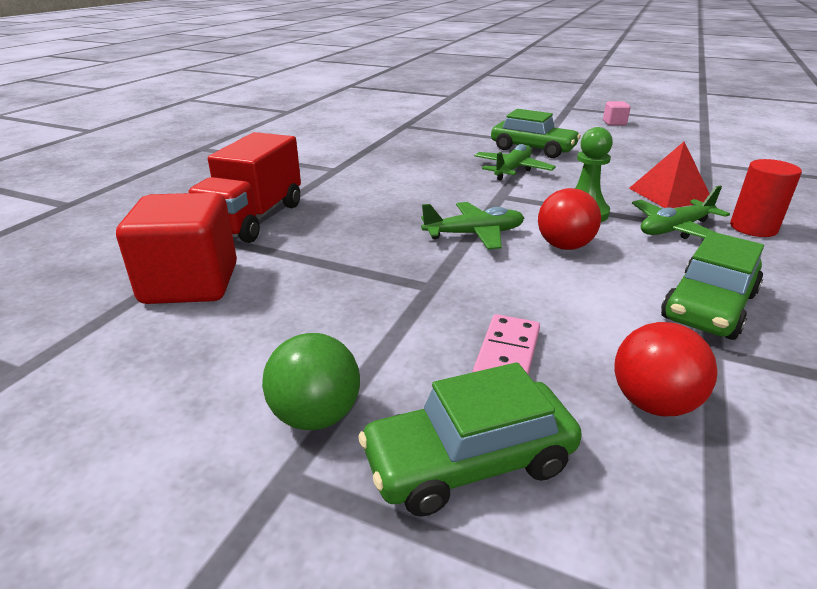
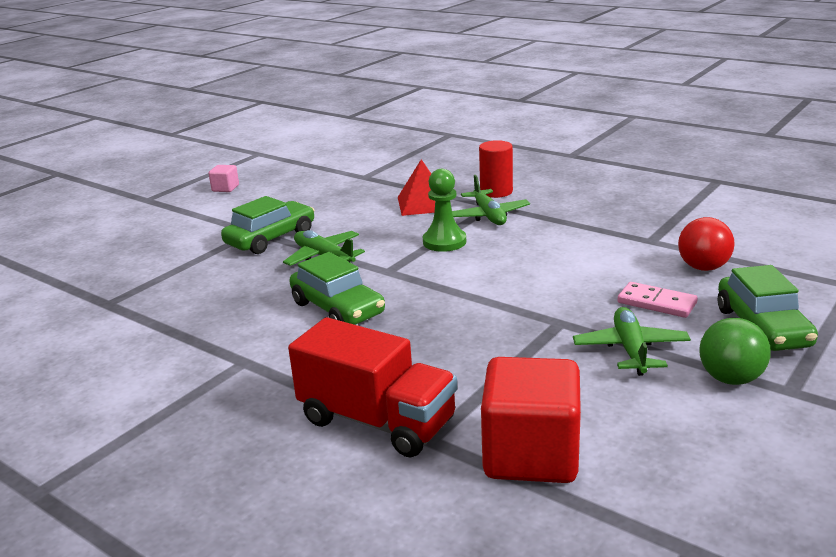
camera: 75 degrees left, 5 degrees down
green plane [421,202,524,250] -> green plane moved to [573,307,691,376]
red ball [538,188,601,250] -> none
green car [661,231,764,340] -> green car moved to [289,252,385,325]

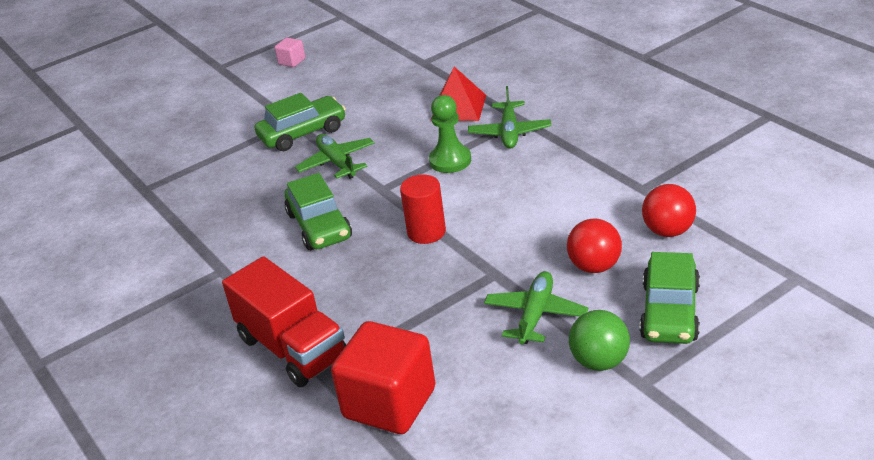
camera: 20 degrees right, 10 degrees up
red cylinder [479,140,513,198] -> red cylinder moved to [400,175,446,244]
pink domino [618,282,698,318] -> red ball [567,219,622,273]

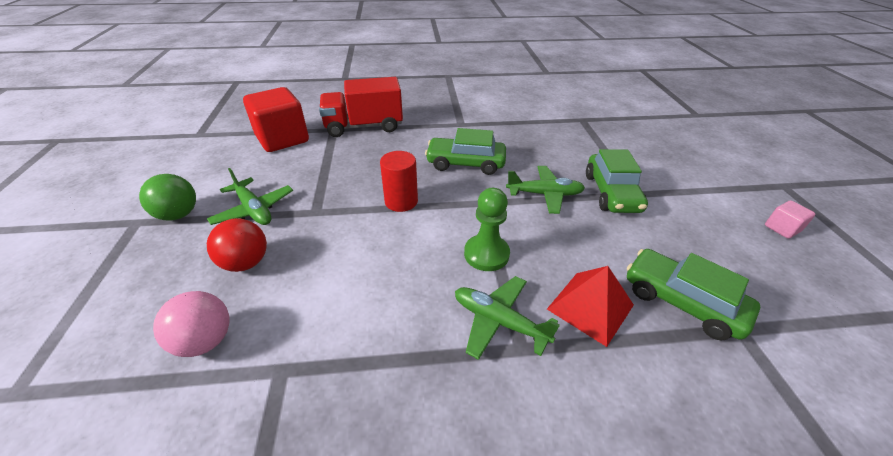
camera: 115 degrees right, 5 degrees up
green car [639,252,700,344] -> green car moved to [627,249,761,341]
red ball [642,184,696,237] -> pink ball [153,291,230,357]

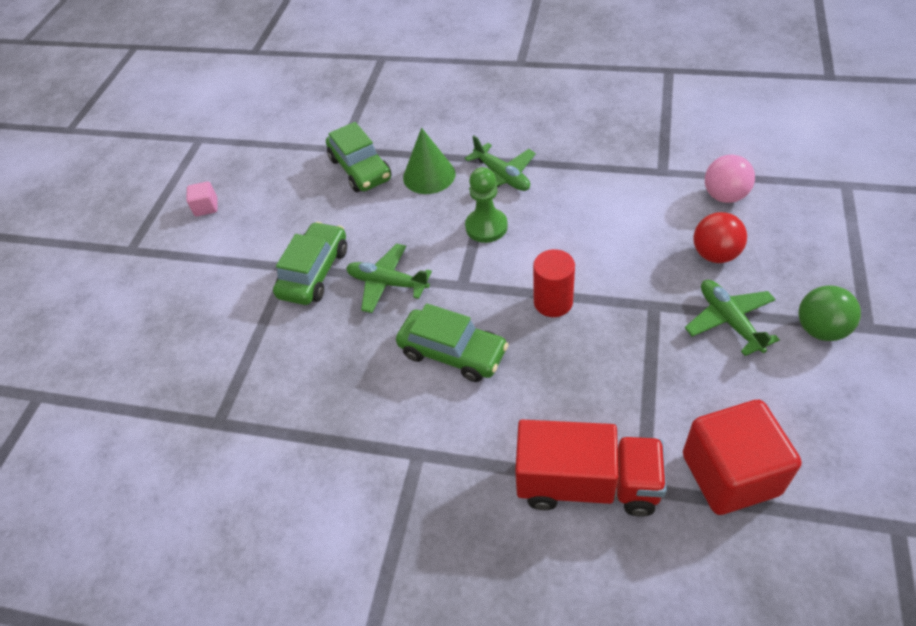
camera: 155 degrees left, 10 degrees up
red pyramid [547,266,634,347] -> green cone [403,128,455,194]

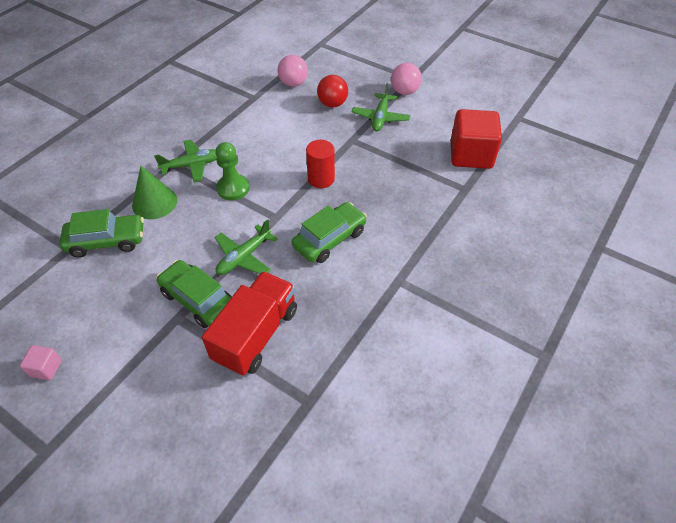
camera: 75 degrees left, 0 degrees up
red truck [515,420,667,517] -> red truck moved to [202,271,297,376]
green plane [685,280,780,356] -> green plane turned 75 degrees counterclockwise [352,83,410,131]
green ball [798,285,861,341] -> pink ball [391,63,422,95]

